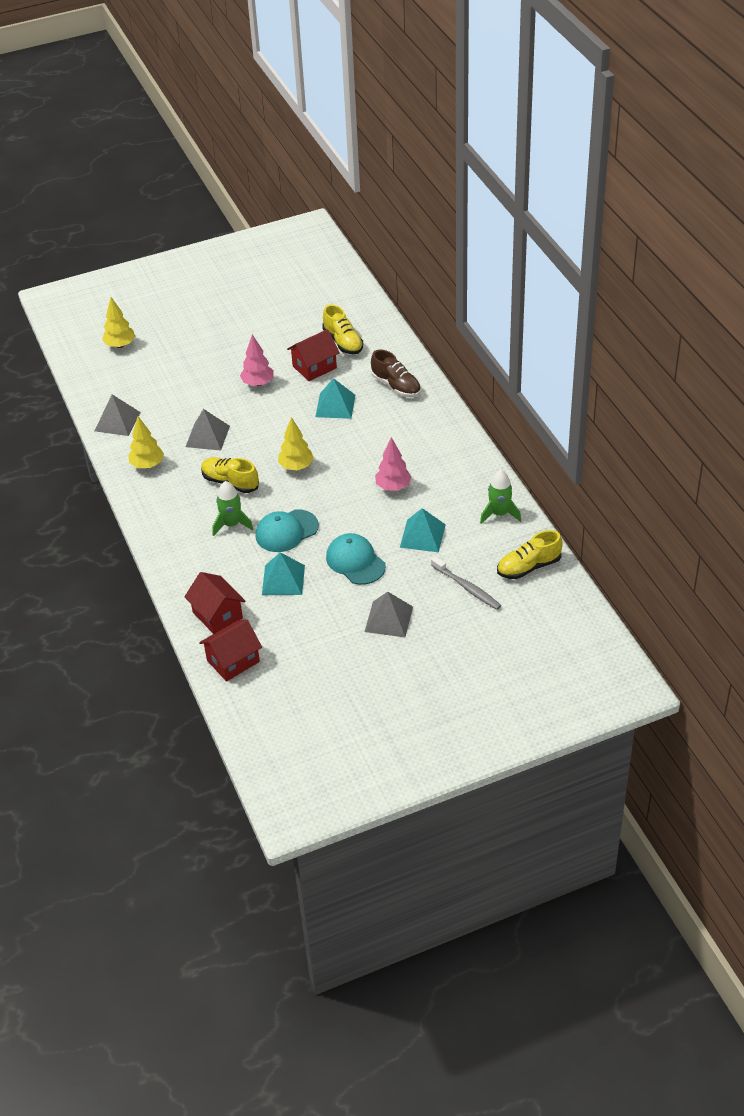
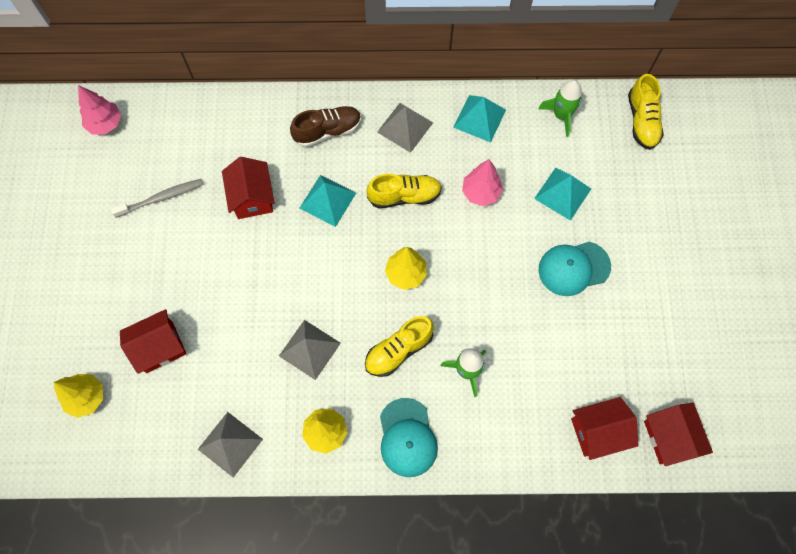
camera: 70 degrees left, 25 degrees up
pink tree [240,334,274,386] -> pink tree moved to [78,85,121,135]
turquoise cap [255,509,319,552] -> turquoise cap moved to [380,398,438,477]
turquoise pyramid [262,552,305,595] -> turquoise pyramid moved to [453,95,506,143]
yellow shoe [322,305,363,354] -> yellow shoe moved to [366,174,442,209]
grey pyramid [365,592,413,637] -> grey pyramid moved to [377,103,433,153]
grey toothbrush [431,556,502,610] -> grey toothbrush moved to [111,179,204,218]
none -> red house [120,309,186,374]

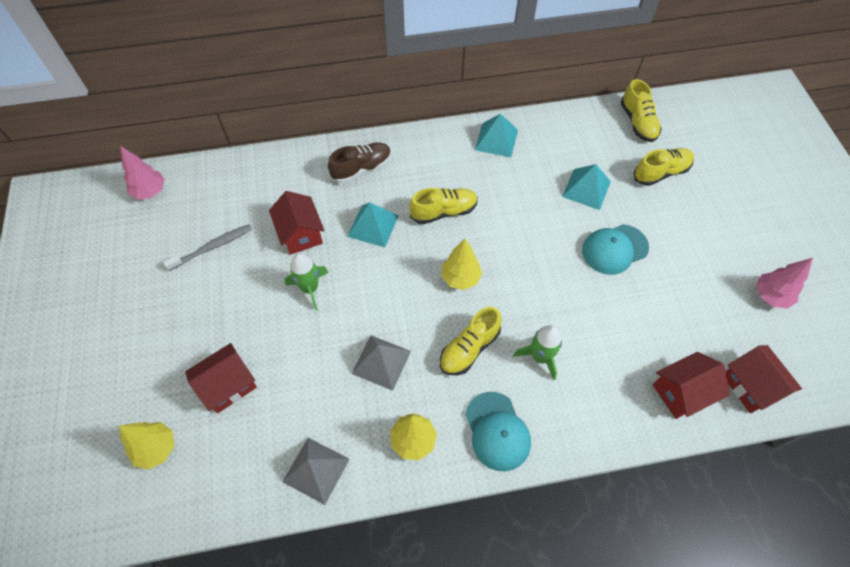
camera: 10 degrees left, 10 degrees down
grey pyramid [377,103,433,153] -> none
pink tree [462,159,503,206] -> pink tree moved to [756,258,813,309]
green rocket [538,80,582,137] -> green rocket moved to [285,253,329,310]
none -> yellow shoe [633,148,694,186]

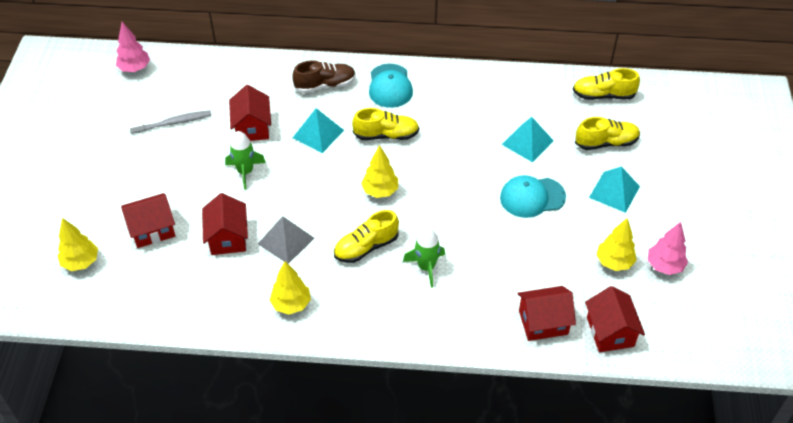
camera: 15 degrees right, 10 degrees down
grey pyramid [282,438,350,505] -> none
turquoise cap [465,392,531,471] -> turquoise cap moved to [369,64,413,108]
turquoise pyramid [475,114,518,157] -> turquoise pyramid moved to [589,166,640,213]
yellow shoe [621,79,662,142] -> yellow shoe turned 90 degrees clockwise [573,68,640,100]
none -> red house [202,193,248,255]
none -> yellow tree [596,218,637,271]

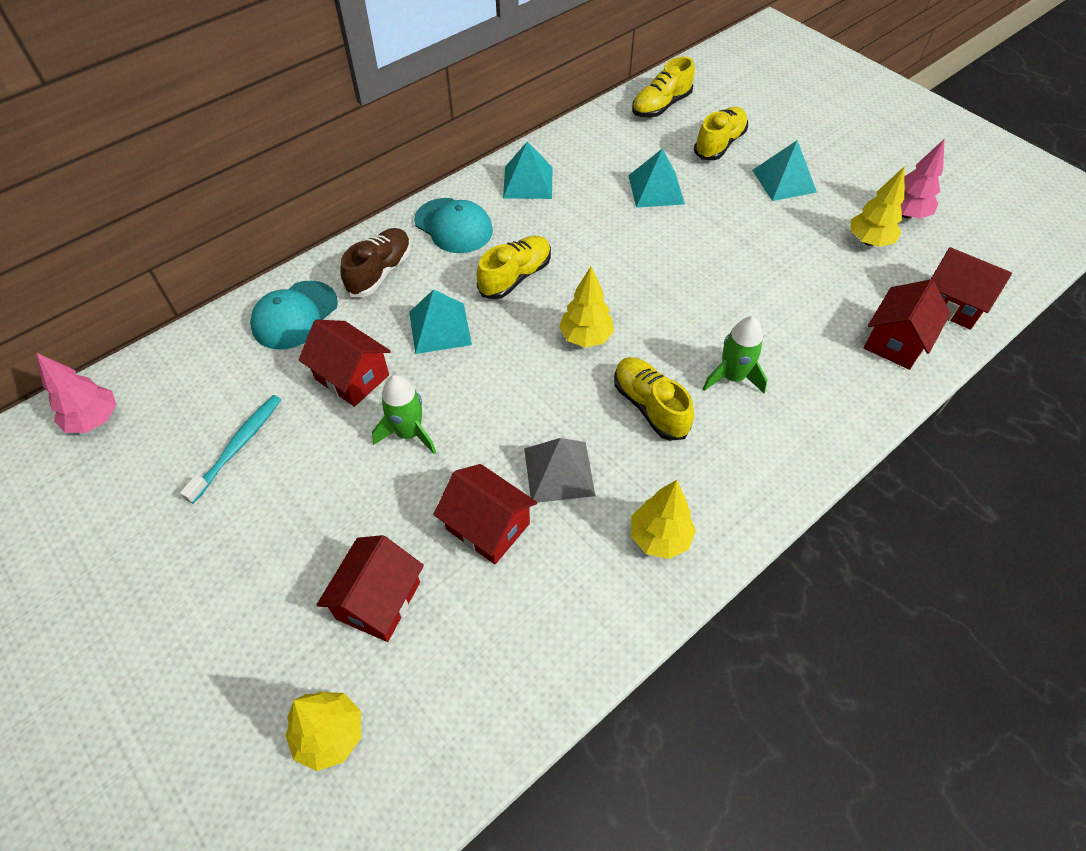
camera: 45 degrees left, 5 degrees up
grey toothbrush [129,110,212,134] -> turquoise toothbrush [180,395,281,503]
yellow shoe [334,210,399,263] -> yellow shoe turned 135 degrees clockwise [614,357,694,441]
turquoise cap [500,175,566,218] -> turquoise cap moved to [250,281,338,350]
none -> turquoise pyramid [503,141,553,199]

